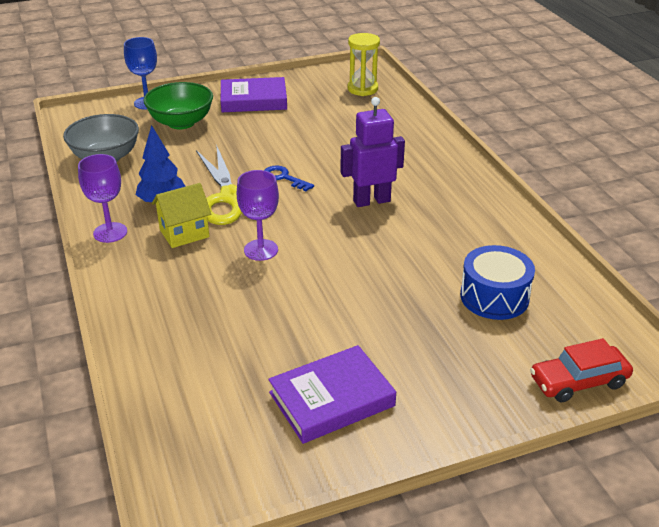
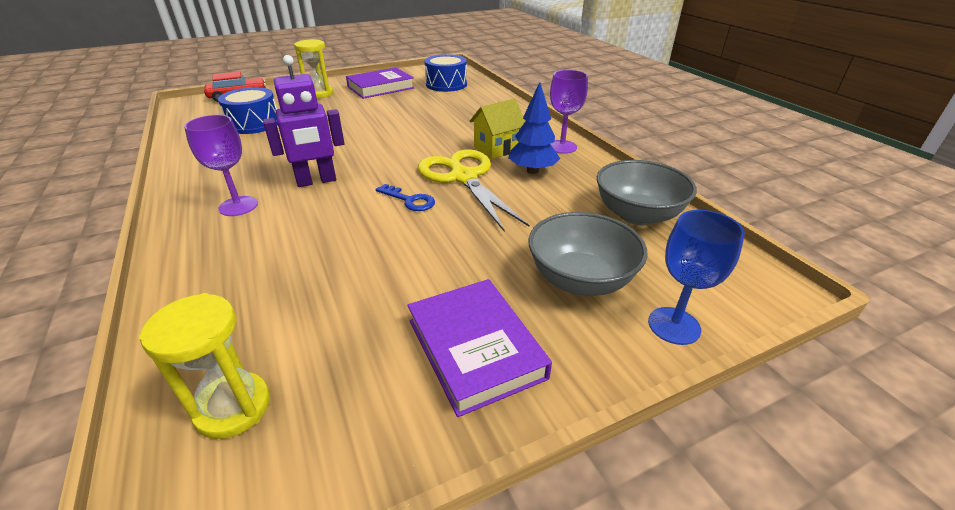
camera: 175 degrees right, 0 degrees up
green bowl [143,82,213,129] -> grey bowl [528,212,648,296]
purple book [221,77,287,112] -> purple book turned 75 degrees clockwise [407,279,552,417]
purple goblet [237,170,279,261] -> purple goblet moved to [184,115,258,216]
none -> yellow hourglass [294,39,334,98]
none -> blue drum [424,54,467,92]

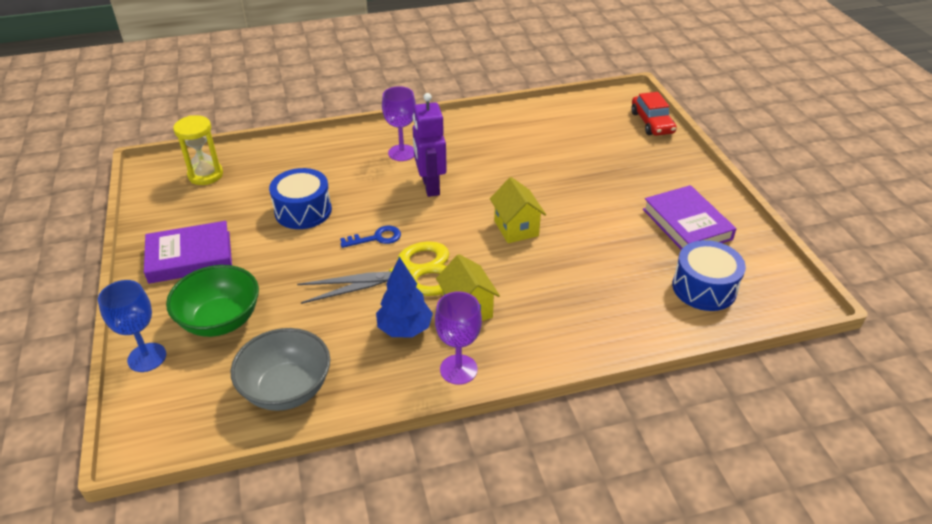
camera: 100 degrees right, 5 degrees up
blue drum [218,87,278,134] -> blue drum moved to [269,168,332,229]
yellow hourglass [294,39,334,98] -> none
blue key [376,184,435,211] -> blue key turned 150 degrees counterclockwise [340,226,401,248]
grey bowl [528,212,648,296] -> green bowl [166,265,259,337]
none -> yellow house [490,177,546,243]

